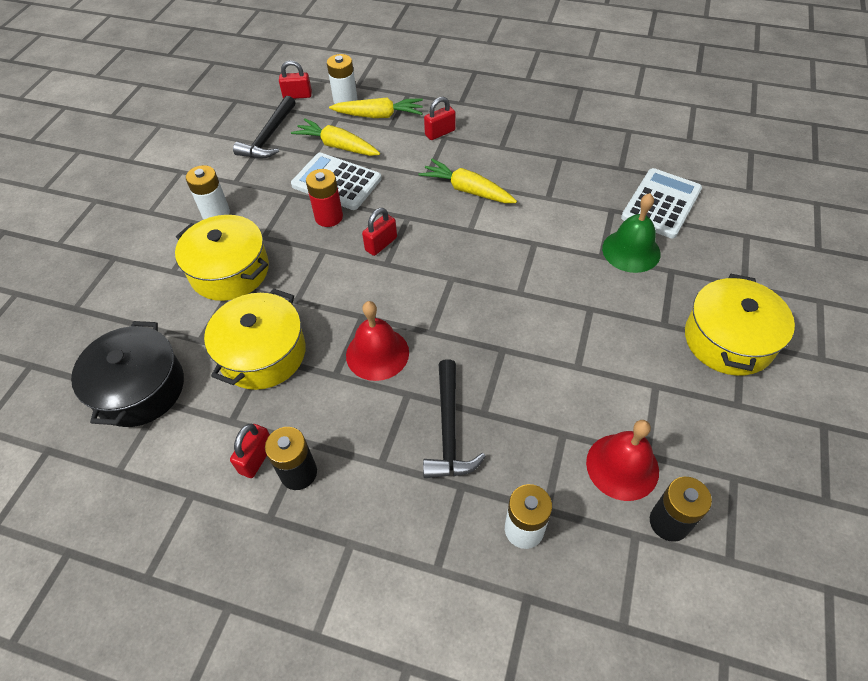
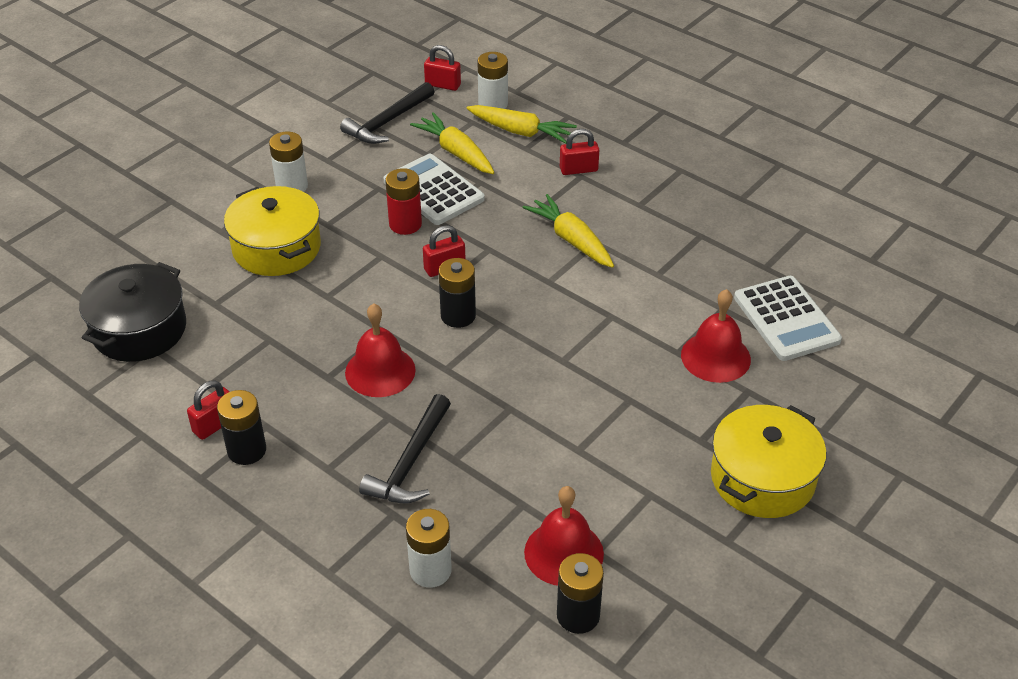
camera: 20 degrees right, 10 degrees down
yellow pot [204,289,306,390] -> none
green bell [602,193,661,273] -> red bell [681,289,751,383]
white calculator [621,168,702,238] -> white calculator turned 105 degrees clockwise [734,276,842,361]
none -> black battery [439,258,476,328]

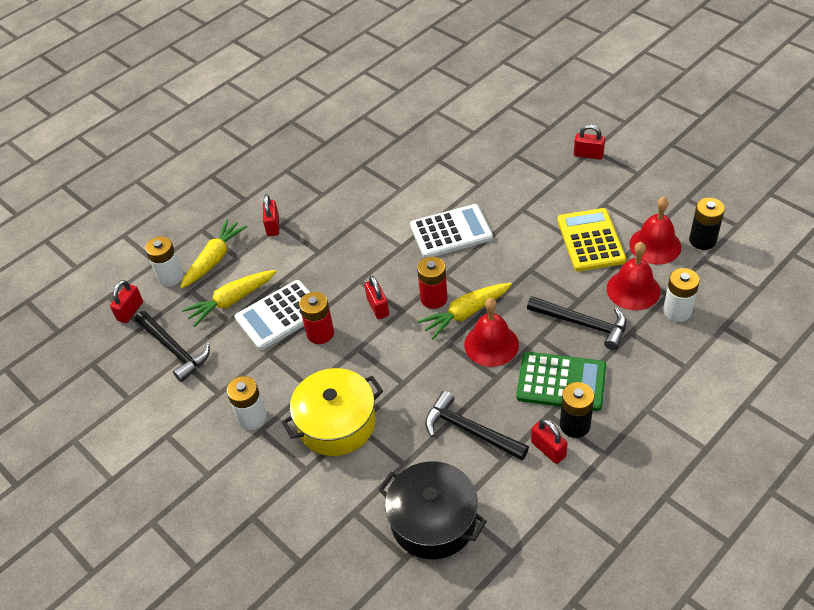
camera: 80 degrees left, 5 degrees up
black battery [439,258,476,328] -> red battery [417,257,447,309]
yellow carrot [522,194,614,268] -> yellow carrot moved to [418,283,512,339]
red bell [681,289,751,383] -> red bell moved to [607,242,660,310]
yellow pot [711,405,826,518] -> red padlock [574,125,605,160]
white calculator [734,276,842,361] -> white calculator moved to [410,204,493,258]
none -> black hammer [425,391,529,460]
none -> green calculator [516,352,606,411]
none -> yellow calculator [557,208,626,271]

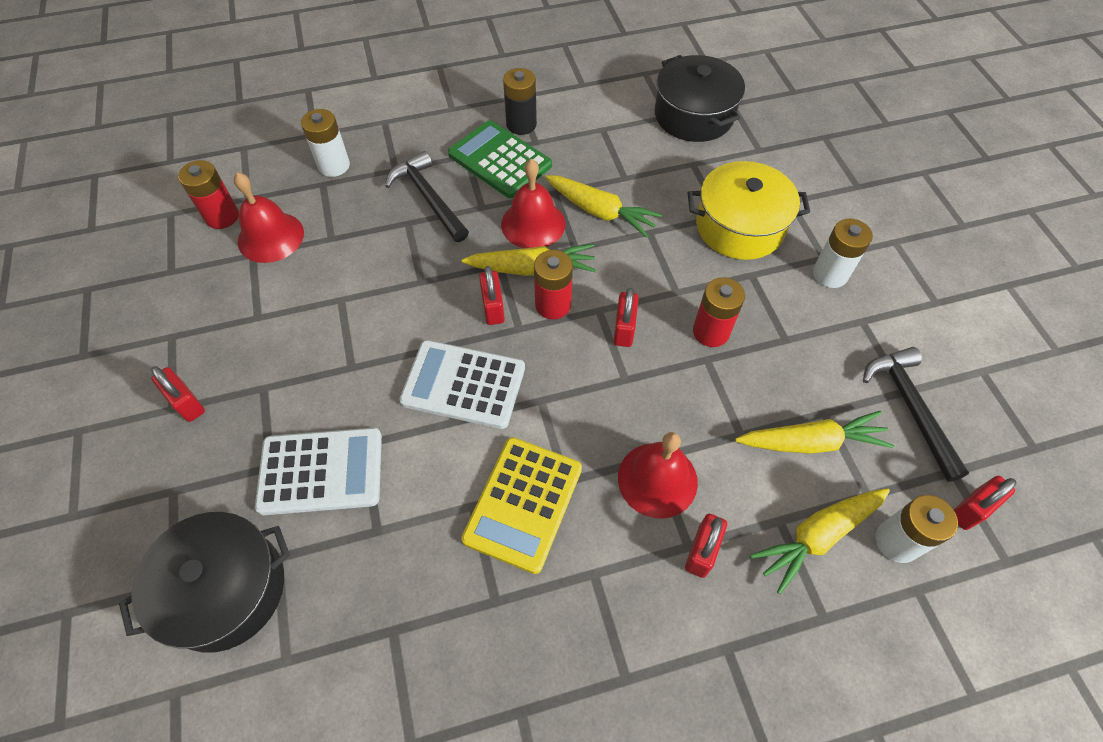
camera: 155 degrees left, 10 degrees up
white calculator [234,280,310,350] -> white calculator moved to [255,428,382,515]
black hammer [425,391,529,460] -> none
red padlock [531,419,568,464] -> red padlock moved to [479,266,505,325]
yellow calculator [557,208,626,271] -> yellow calculator moved to [461,437,582,574]
red bell [607,242,660,310] -> red bell moved to [618,432,698,519]
black battery [689,198,725,250] -> red battery [178,160,239,229]
none -> black pot [119,512,290,653]
none -> yellow carrot [545,175,662,238]

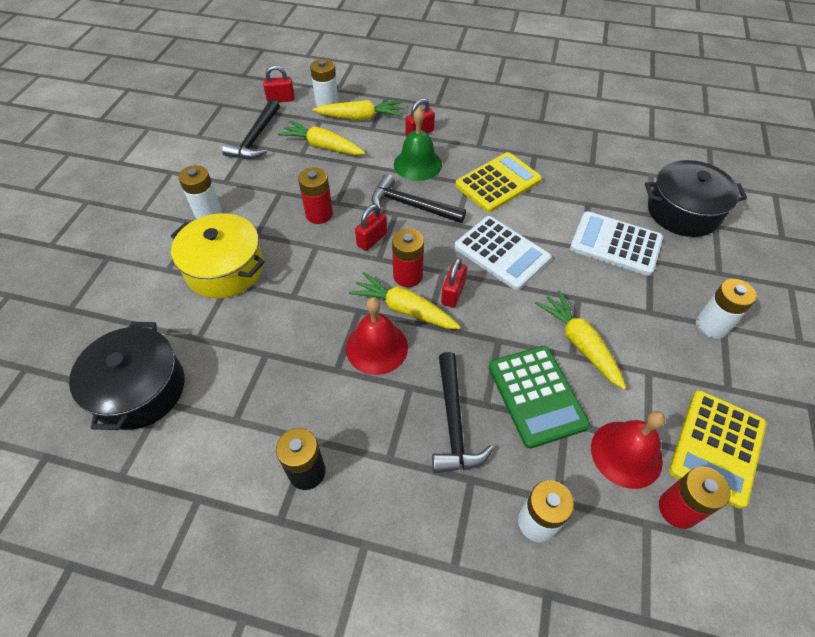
camera: 150 degrees left, 5 degrees down
red padlock [151,366,205,422] -> white battery [696,279,757,339]
green calculator [448,120,552,198] -> green calculator moved to [489,346,590,449]
yellow carrot [545,175,662,238] -> yellow carrot moved to [535,290,626,390]
red bell [618,432,698,519] -> green bell [394,108,442,181]
none -> black hammer [372,174,466,223]
none -> yellow calculator [669,390,766,509]

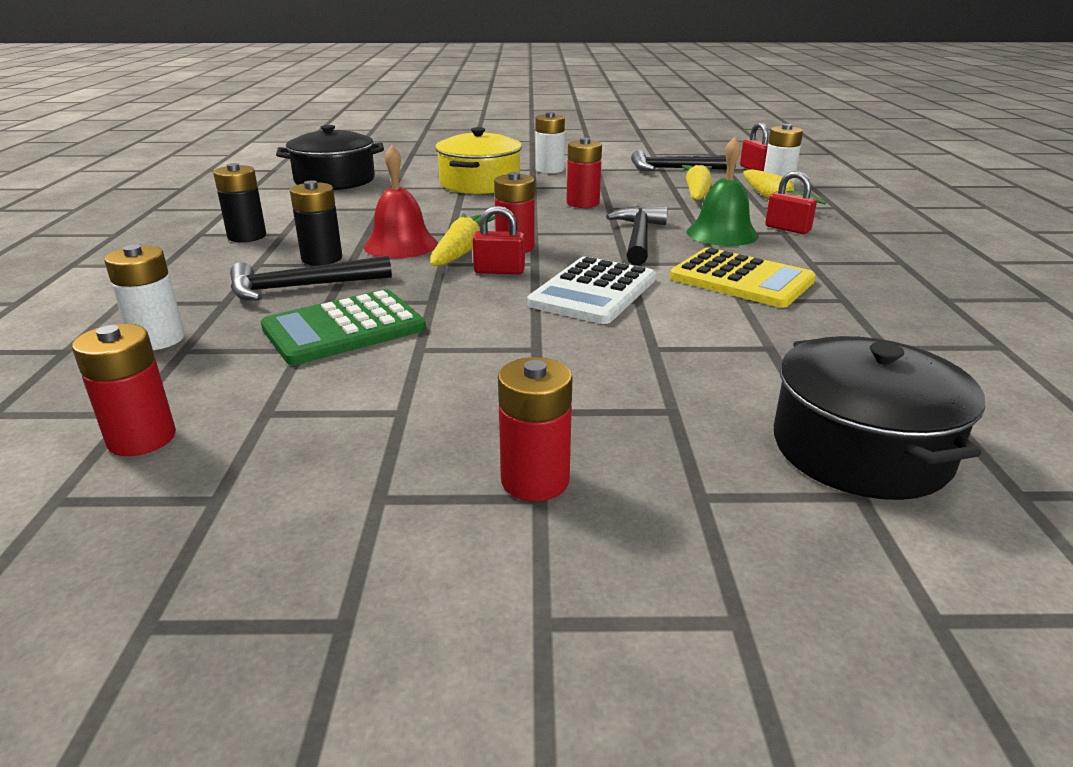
camera: 75 degrees right, 25 degrees down
red padlock [355,204,387,251] -> none
yellow carrot [535,290,626,390] -> none
white calculator [570,211,663,276] -> none
red bell [591,411,665,489] -> none
yellow calculator [669,390,766,509] -> none
white battery [696,279,757,339] -> red battery [498,357,573,501]
none -> black battery [290,180,342,266]

